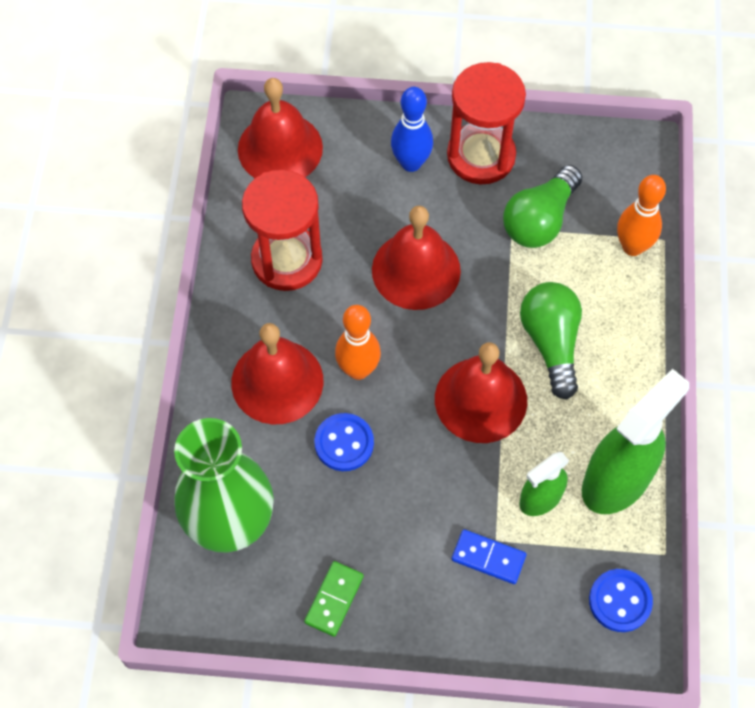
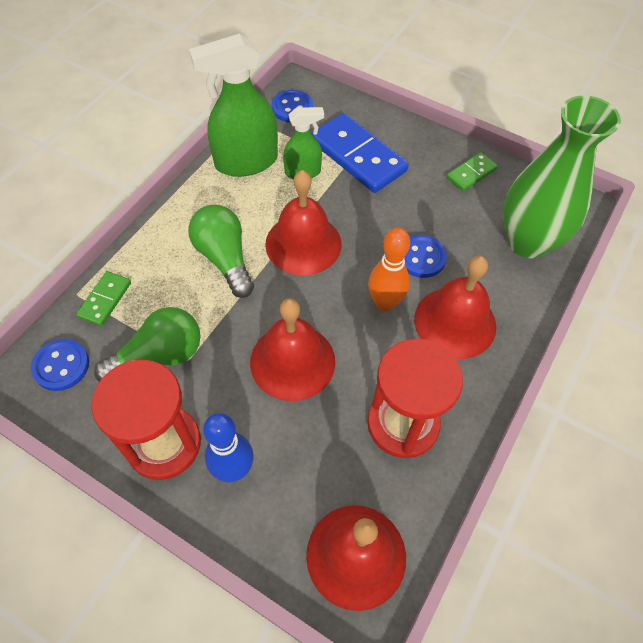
camera: 155 degrees left, 5 degrees down
blue domino [452,529,526,584] -> blue domino [311,113,409,193], size x1.96
green light bulb [520,282,582,400] -> green light bulb turned 135 degrees clockwise [188,205,254,298]
orange bowling pin [617,175,666,256] -> green domino [76,271,131,326]
none -> blue button [31,339,89,391]

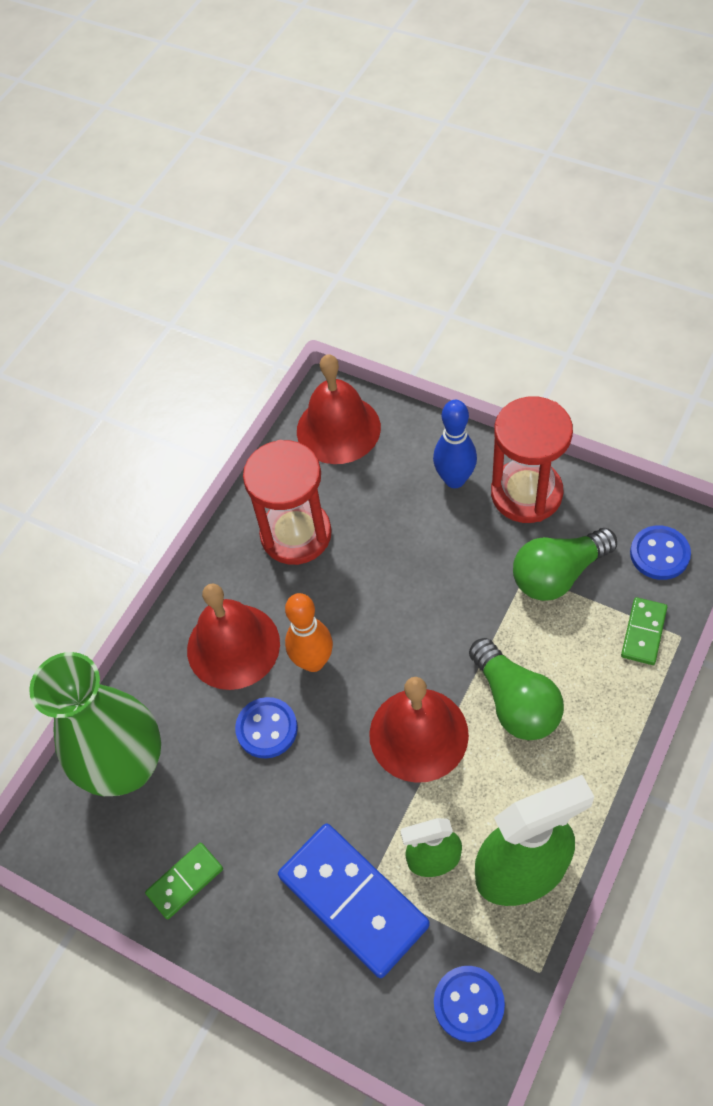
camera: 175 degrees left, 0 degrees up
red bell [250,298,335,401] -> none

